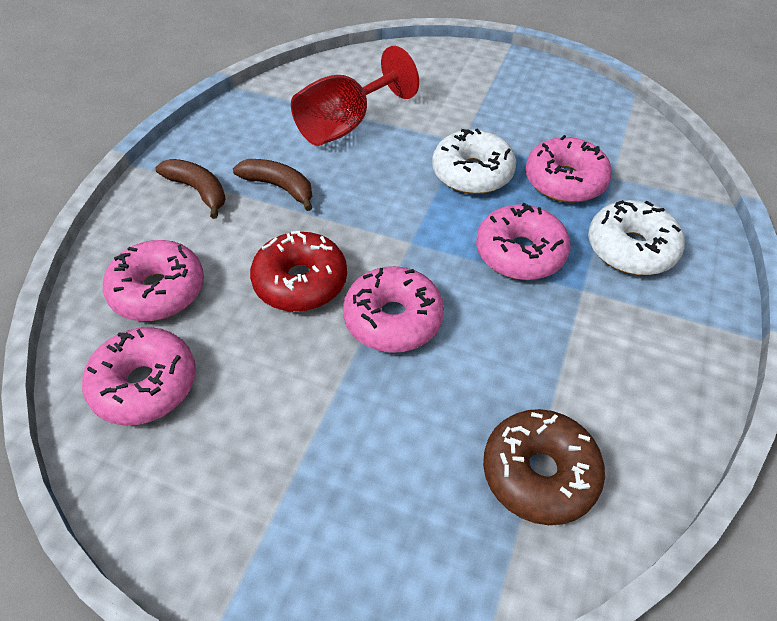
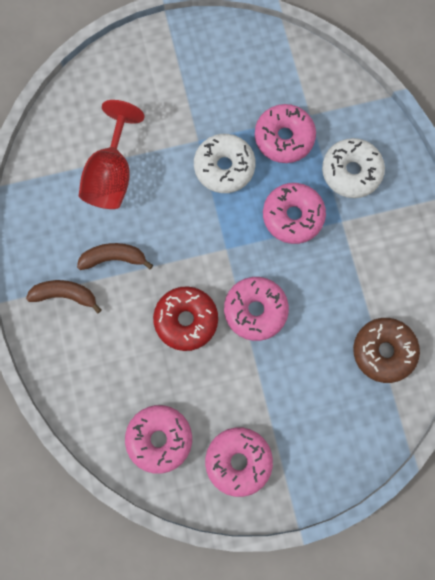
camera: 35 degrees left, 25 degrees up
pink donut [103,240,204,321] -> pink donut moved to [205,427,273,497]

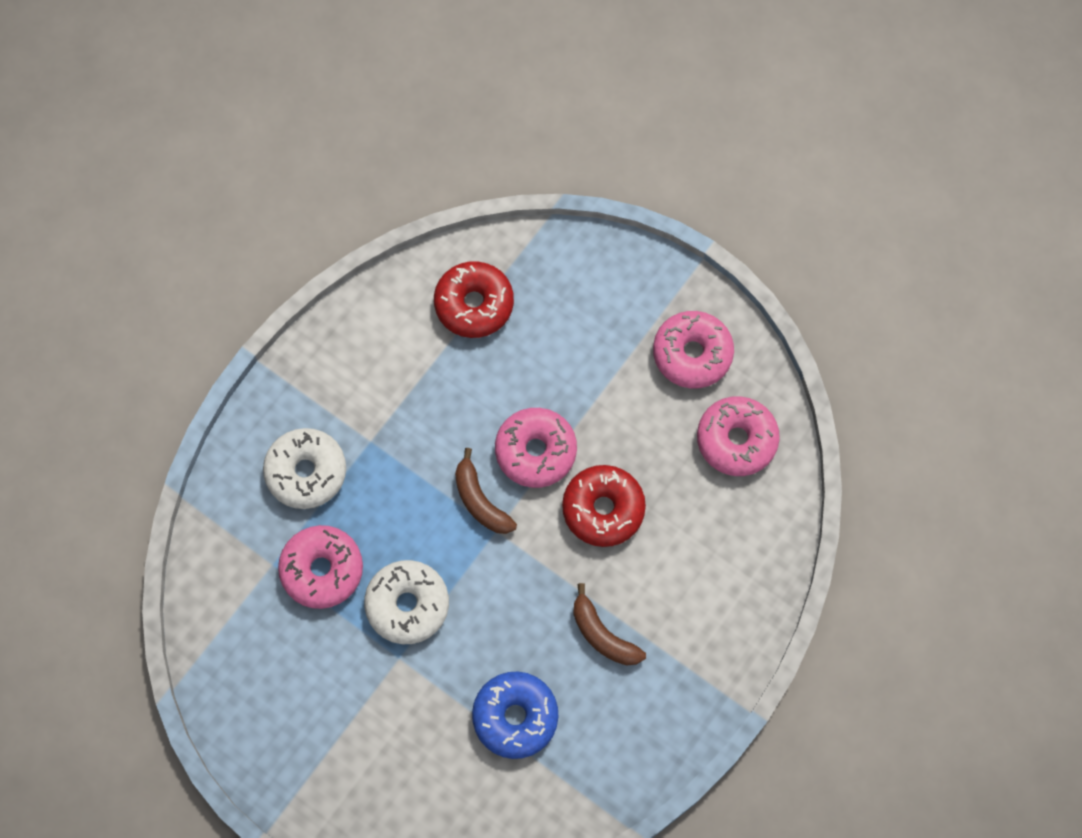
camera: 130 degrees left, 5 degrees down
brown banana [26,280,101,314] -> brown banana moved to [455,448,517,534]
red goblet [79,100,145,209] -> blue donut [472,672,558,759]
pink donut [263,183,326,244] -> none
brown donut [353,318,420,383] -> red donut [434,261,514,338]

